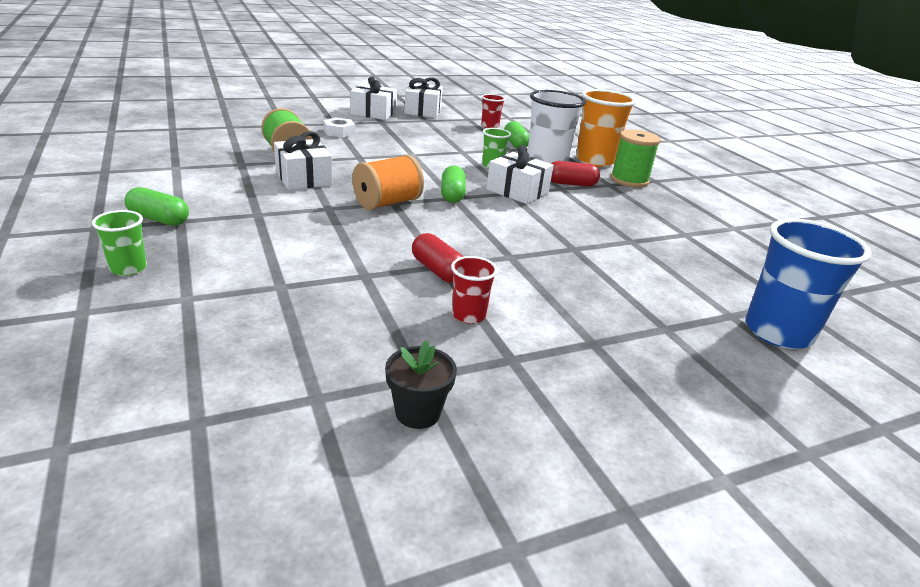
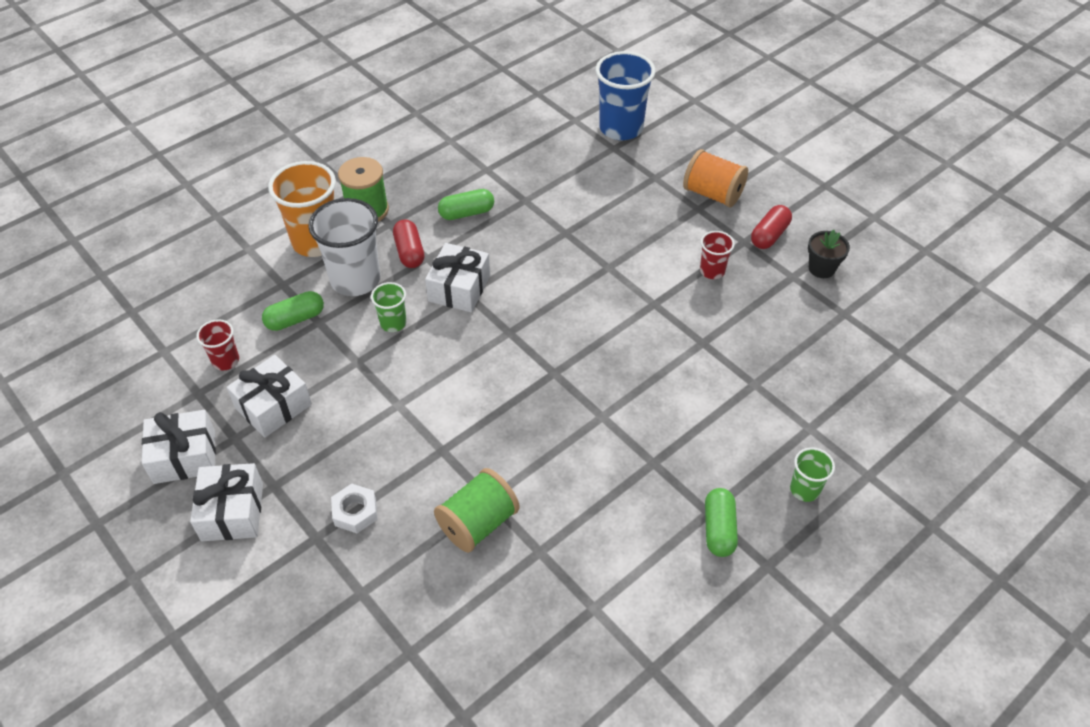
camera: 105 degrees left, 20 degrees up
white gift [274,131,332,190] -> white gift moved to [227,355,312,438]
orange spool [352,154,424,210] -> orange spool moved to [683,149,748,208]
red capsule [412,233,463,283] -> red capsule moved to [751,205,792,249]
green capsule [441,165,466,203] -> green capsule moved to [438,189,494,220]

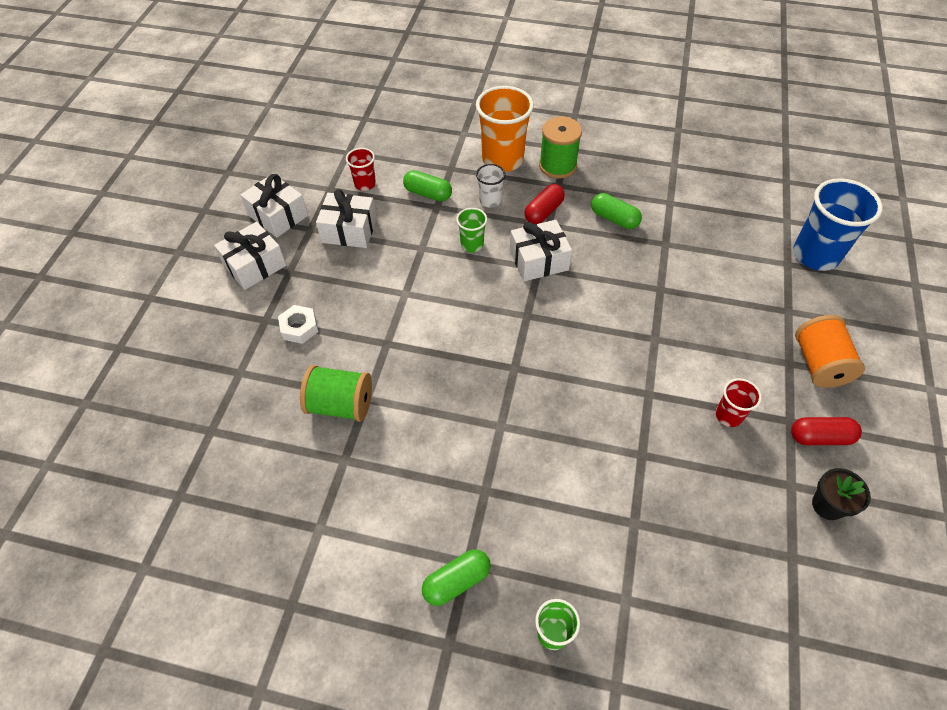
camera: 55 degrees right, 5 degrees up
white cup [308,198,380,296] -> white cup [476,164,506,208], size x0.51

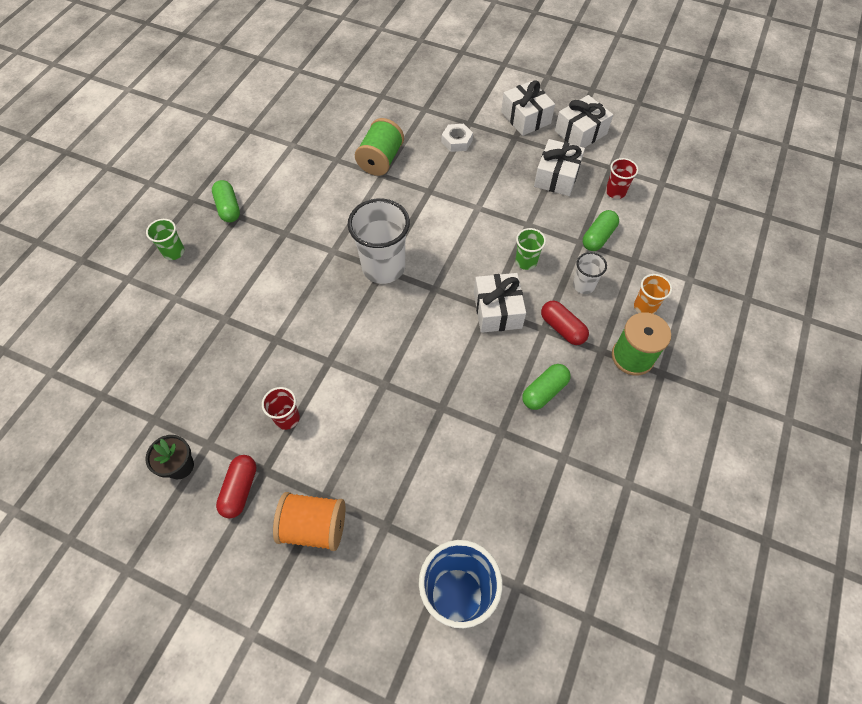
camera: 100 degrees right, 5 degrees up
orange cup [476,86,534,172] -> orange cup [634,274,672,314], size x0.51
none -> white cup [348,199,410,284]

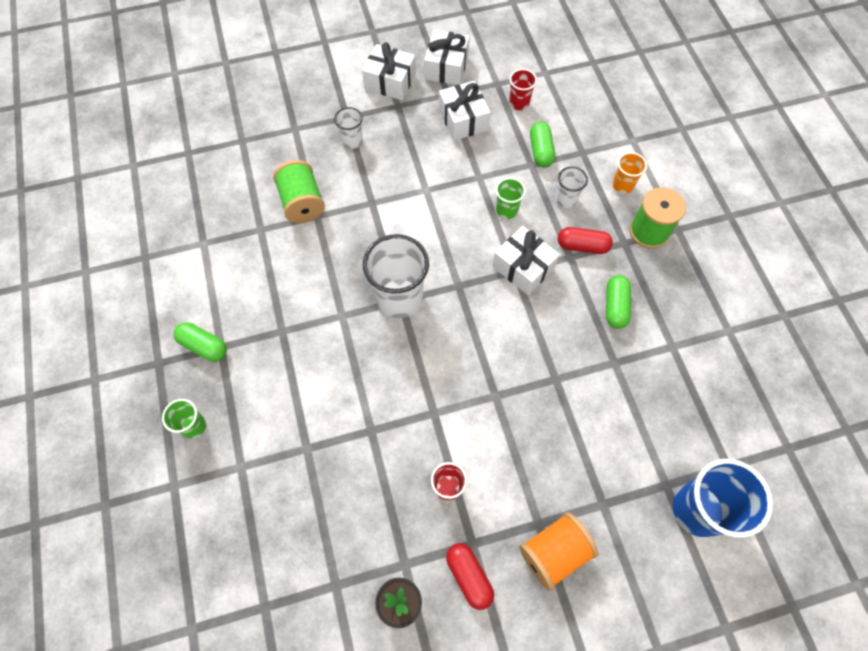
camera: 40 degrees left, 5 degrees up
white nut [442,124,473,152] -> white cup [334,107,363,149]

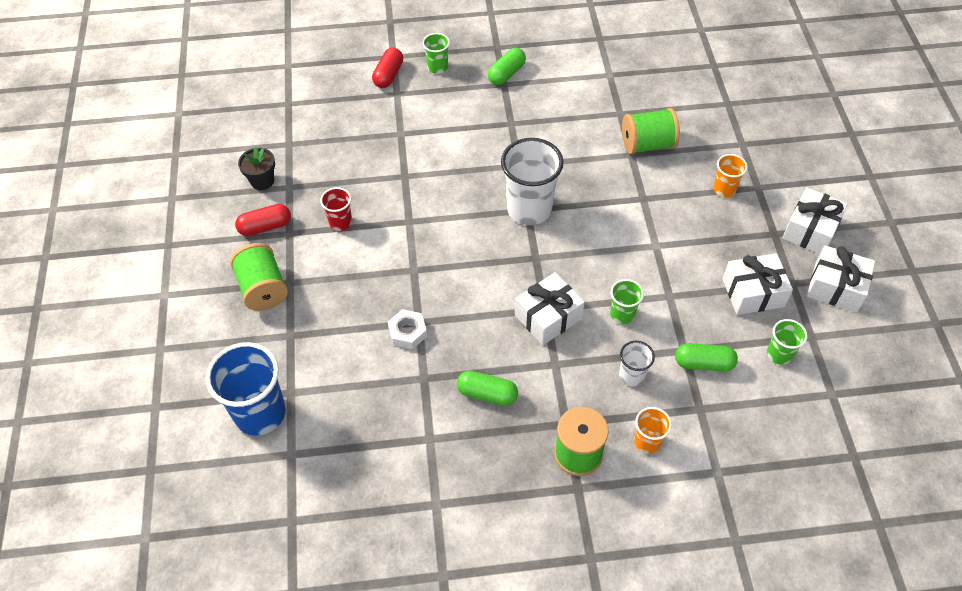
camera: 100 degrees right, 10 degrees down
white cup [334,107,363,149] -> orange cup [713,154,748,197]
red cup [509,69,537,110] -> green cup [767,319,808,365]
orange spool [519,512,599,591] -> green spool [230,243,288,311]
red capsule [558,227,613,254] -> red capsule moved to [372,48,403,88]
none -> white nut [388,309,427,349]

